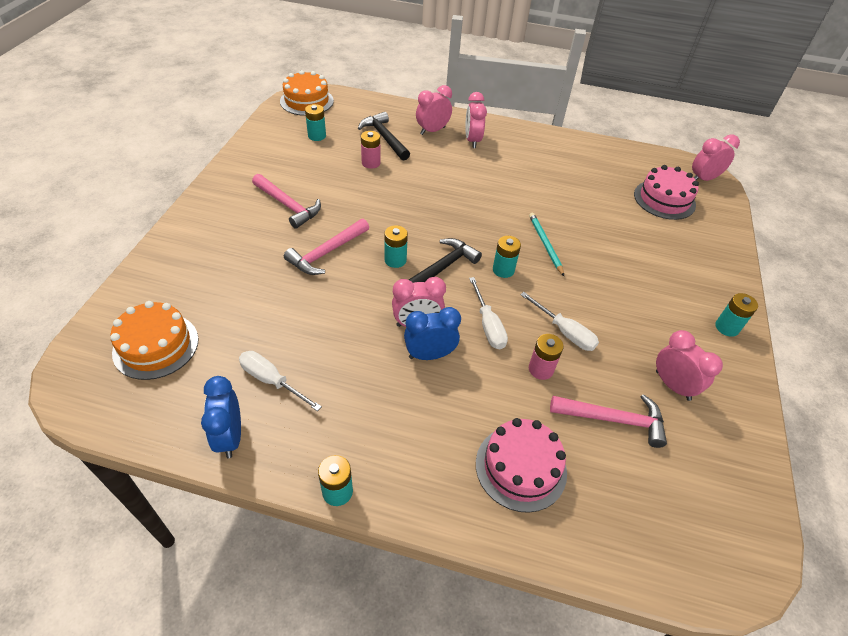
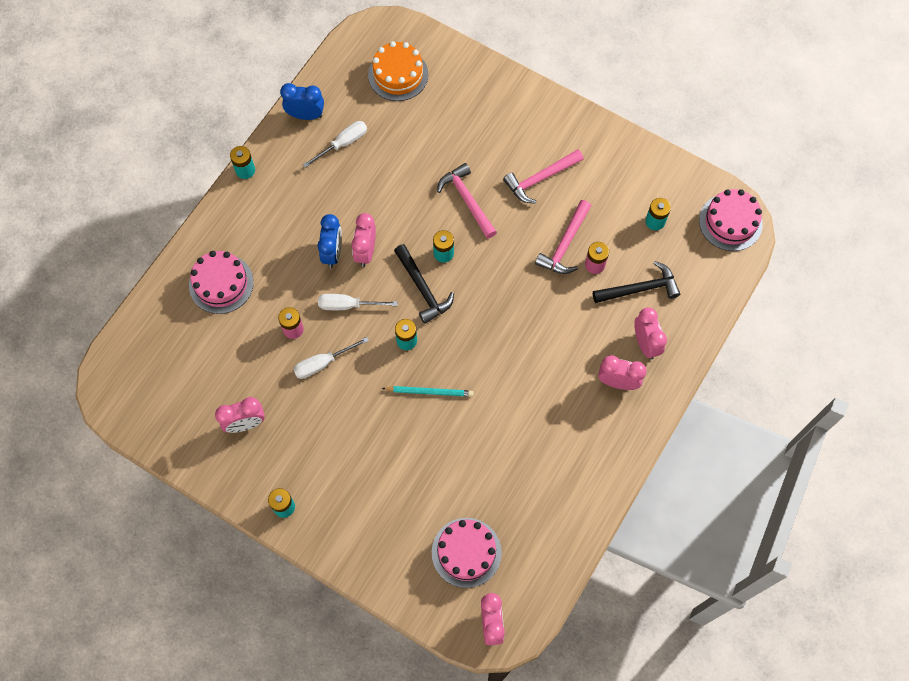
camera: 110 degrees right, 20 degrees up
orange cake [280,70,334,116] -> pink cake [699,189,763,251]
pink hammer [550,394,667,448] -> pink hammer moved to [535,200,591,274]

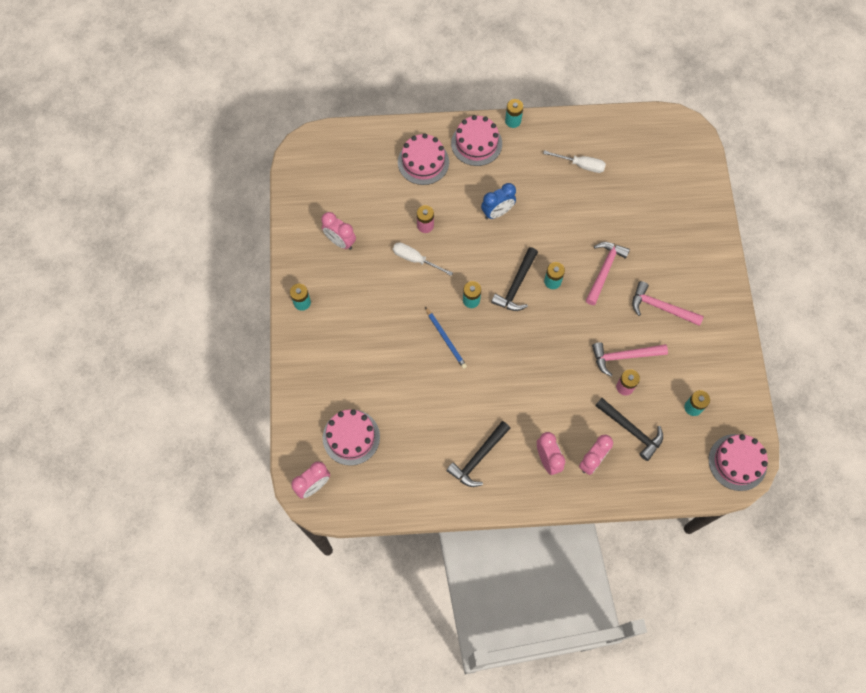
camera: 55 degrees right, 0 degrees up
blue clock [280,83,324,120] -> none
white screwdriver [318,294,398,310] -> none
pink clock [351,213,376,267] -> none
orange cake [368,41,428,101] -> none
turquoise pencil [382,386,473,397] -> blue pencil [425,307,467,369]
none -> black hammer [446,421,510,487]
none -> pink cake [451,115,502,166]

